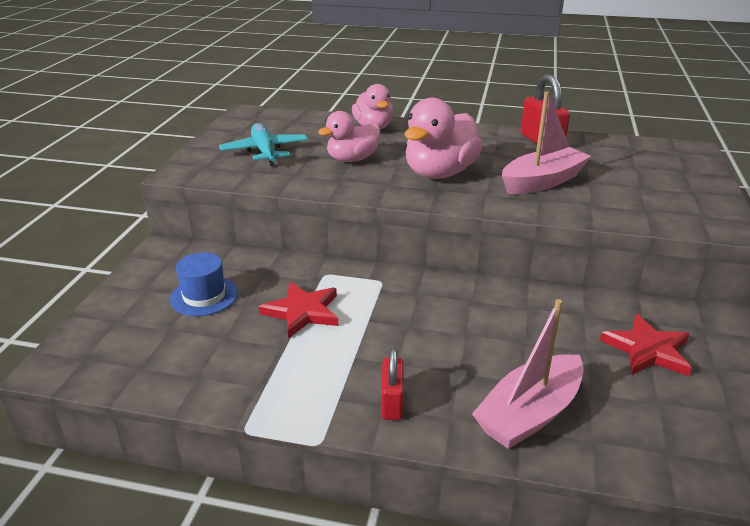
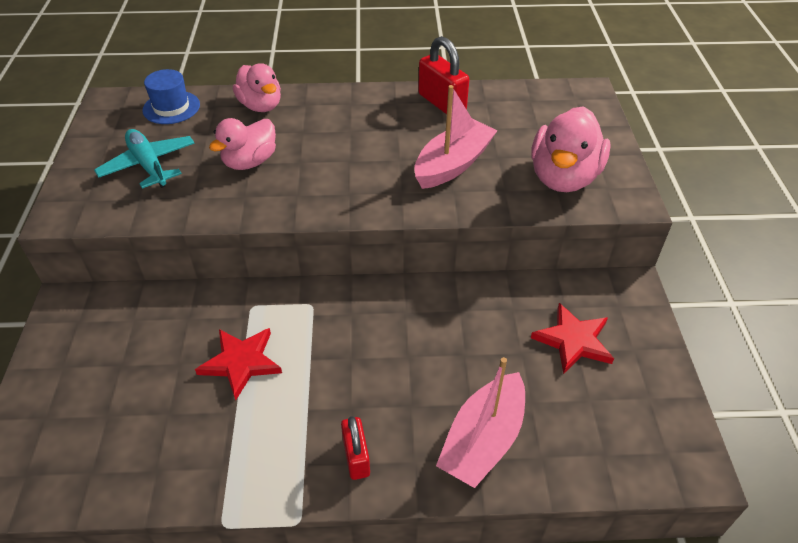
camera: 15 degrees left, 15 degrees up
blue hat [170,252,238,316] -> blue hat moved to [142,69,200,124]
pink duck [405,98,483,179] -> pink duck moved to [531,106,611,192]

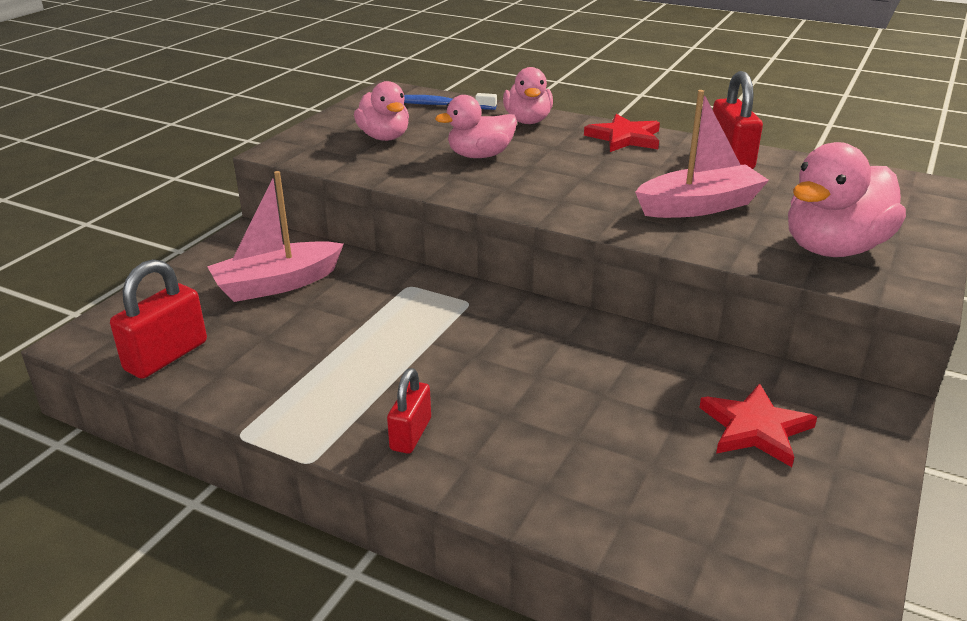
camera: 30 degrees right, 15 degrees down
turquoise plane [94,129,195,189] -> pink duck [354,81,409,141]
blue hat [142,69,200,124] -> blue toothbrush [404,93,497,110]
red star [195,328,282,400] -> red star moved to [584,114,660,152]
pink boat [436,357,525,488] -> pink boat moved to [207,171,344,302]
none -> red padlock [110,259,207,379]

